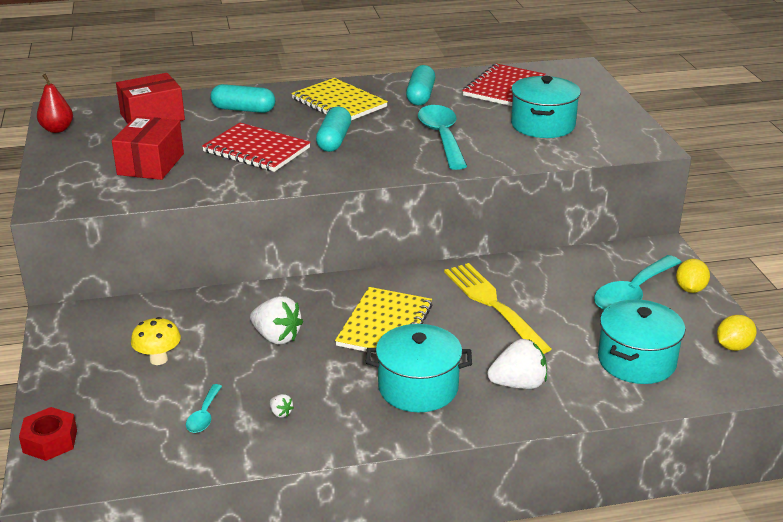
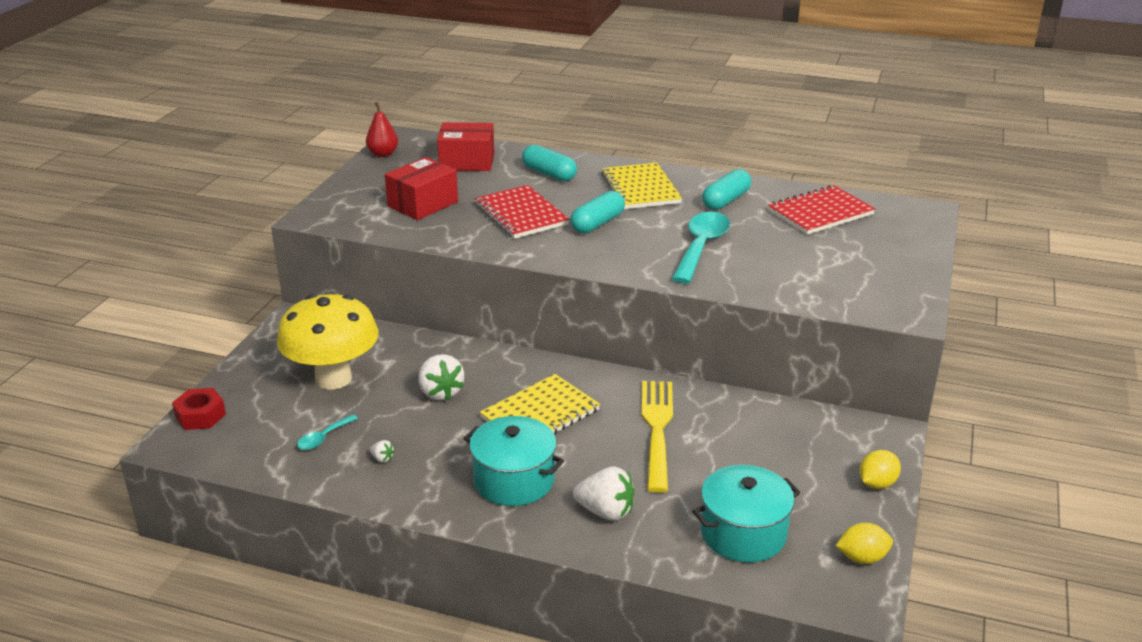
camera: 30 degrees right, 0 degrees up
yellow mushroom [131,317,181,365] -> yellow mushroom [277,294,379,390], size x2.18
white strawberry [270,394,294,417] -> white strawberry turned 45 degrees counterclockwise [370,440,395,463]
turquoise pot [511,76,581,138] -> none
turquoise spoon [594,255,682,310] -> none

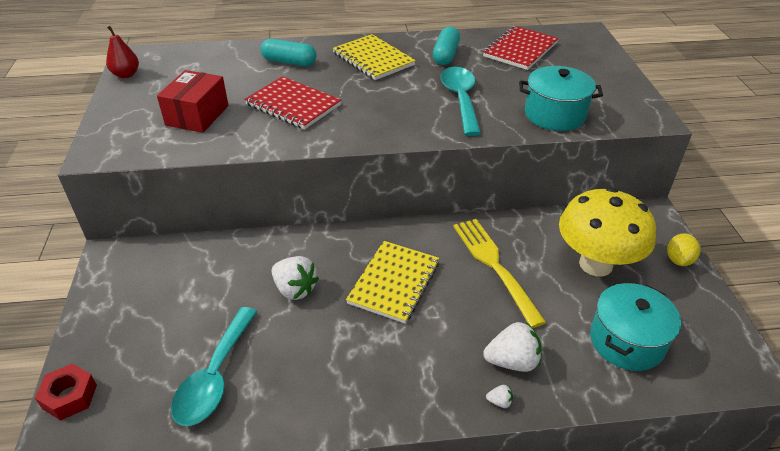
camera: 25 degrees left, 10 degrees up
yellow mushroom [277,294,379,390] -> yellow mushroom moved to [559,188,656,277]
turquoise spoon [297,414,358,450] -> turquoise spoon [171,307,257,426], size x2.05
white strawberry [370,440,395,463] -> white strawberry moved to [486,385,513,408]
red box [437,122,495,171] -> none
turquoise pot [463,416,564,506] -> turquoise pot moved to [519,66,603,131]
turquoise capsule [570,191,625,234] -> none
yellow lemon [836,523,893,564] -> none

